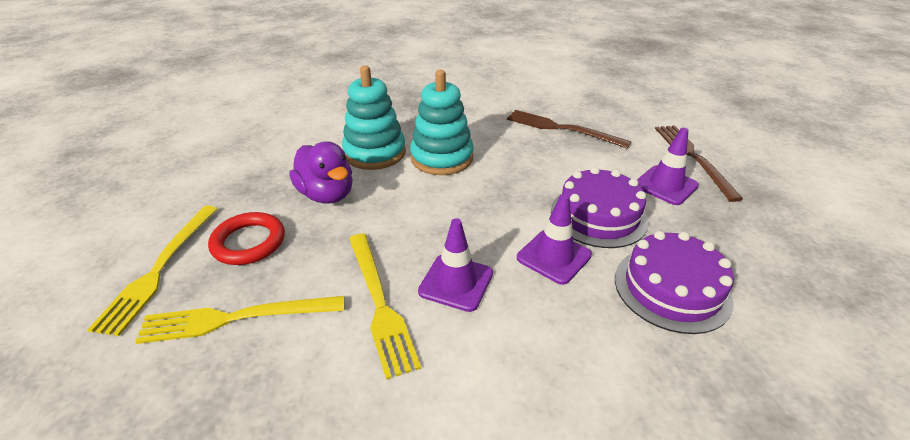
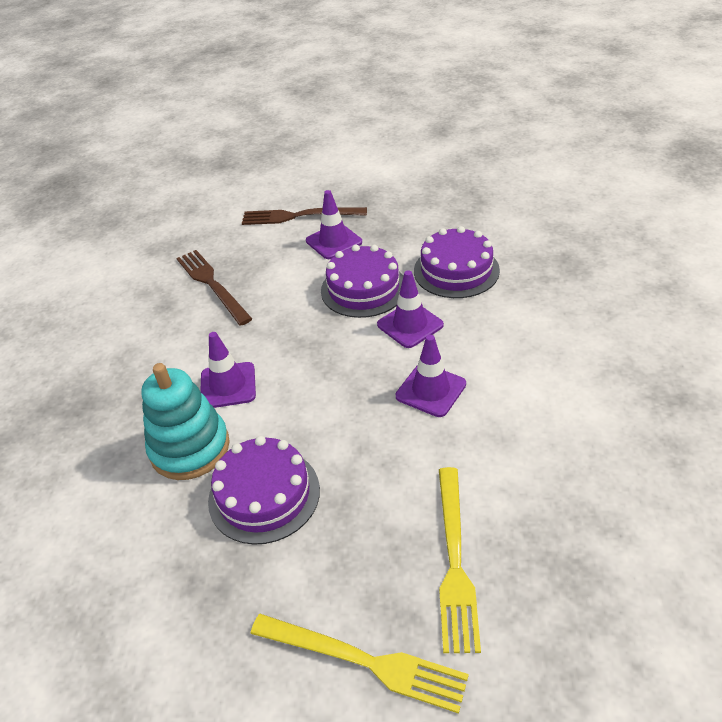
camera: 75 degrees left, 5 degrees up
red ring [208,212,285,265] -> none
purple duck [289,141,353,204] -> purple cake [208,436,320,545]
yellow fork [349,234,421,380] -> none
turquoise stacking toy [410,70,474,175] -> purple traffic cone [200,332,256,408]
brown fork [507,110,631,149] -> brown fork turned 105 degrees clockwise [176,250,252,326]

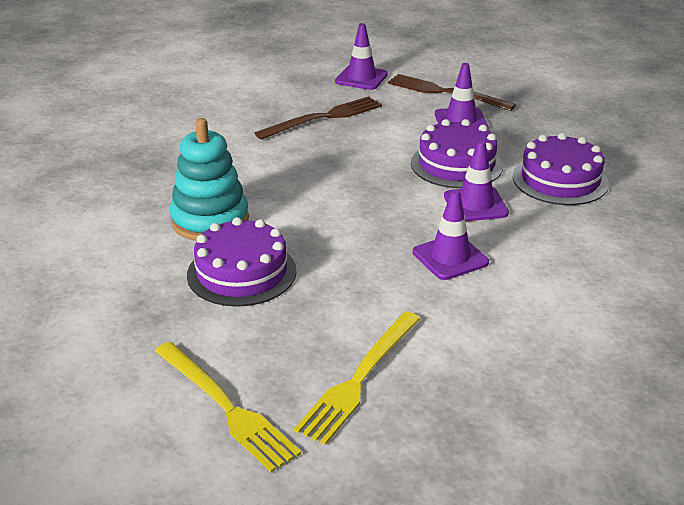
camera: 25 degrees right, 10 degrees down
brown fork [176,250,252,326] -> brown fork turned 60 degrees clockwise [255,96,382,140]
purple traffic cone [200,332,256,408] -> purple traffic cone moved to [335,23,388,90]

